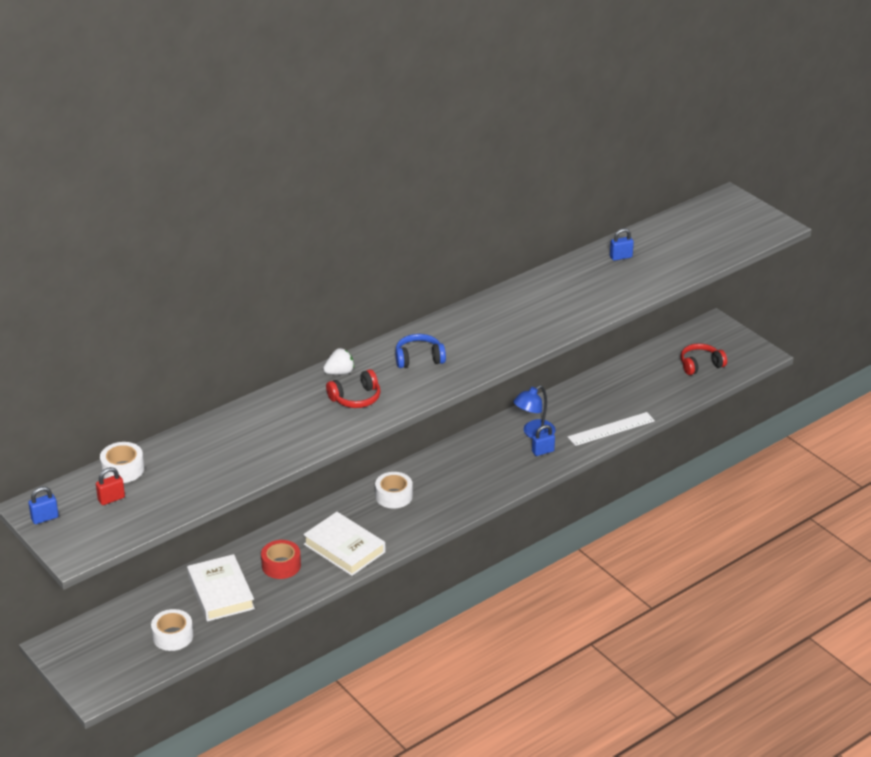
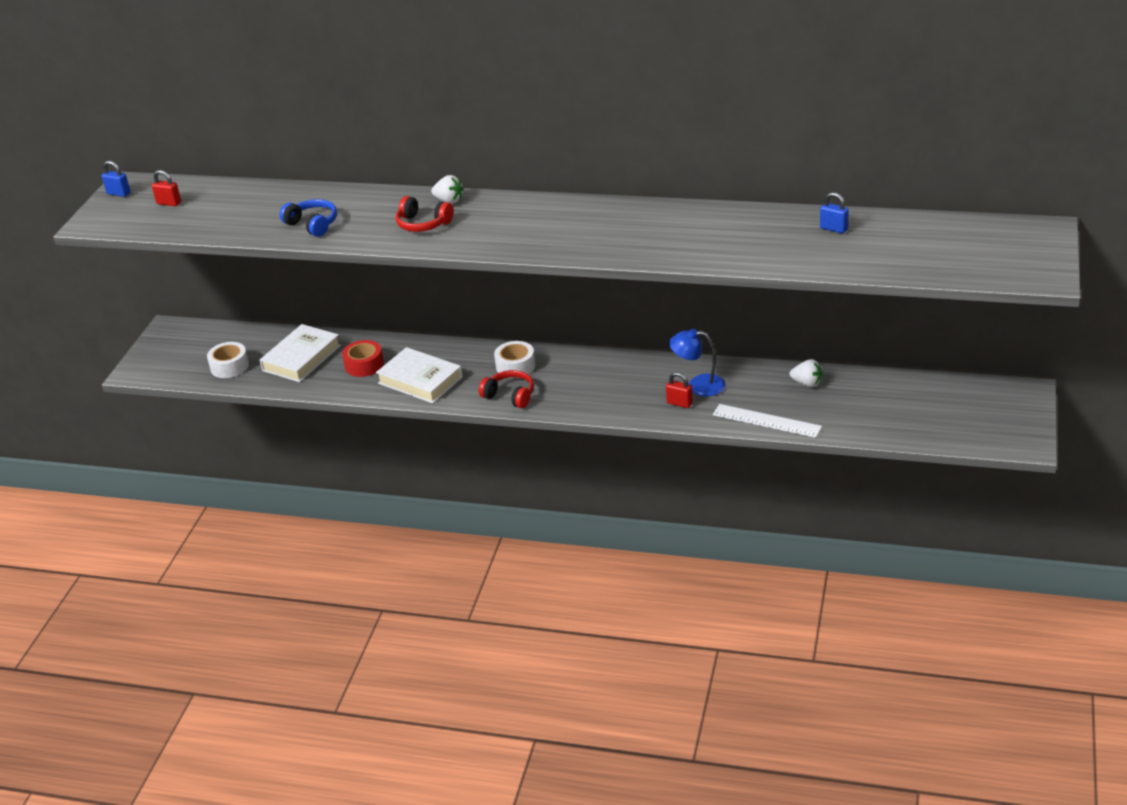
camera: 55 degrees right, 0 degrees up
white tape [100,442,144,483] -> none
white book [303,512,385,576] -> white book turned 60 degrees counterclockwise [376,347,463,403]
blue headphones [395,334,446,368] -> blue headphones moved to [279,199,337,237]
blue padlock [532,425,555,456] -> red padlock [666,372,693,408]
red headphones [680,344,727,375] -> red headphones moved to [479,370,534,408]
none -> white strawberry [790,359,822,387]

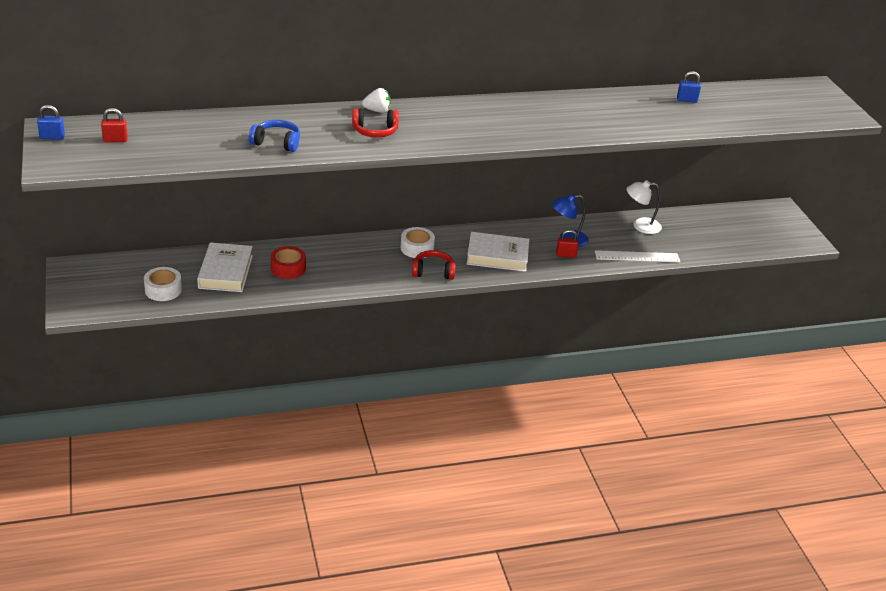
camera: 35 degrees left, 0 degrees up
white book [376,347,463,403] -> white book moved to [467,232,529,272]
white strawberry [790,359,822,387] -> white lamp [627,180,662,234]

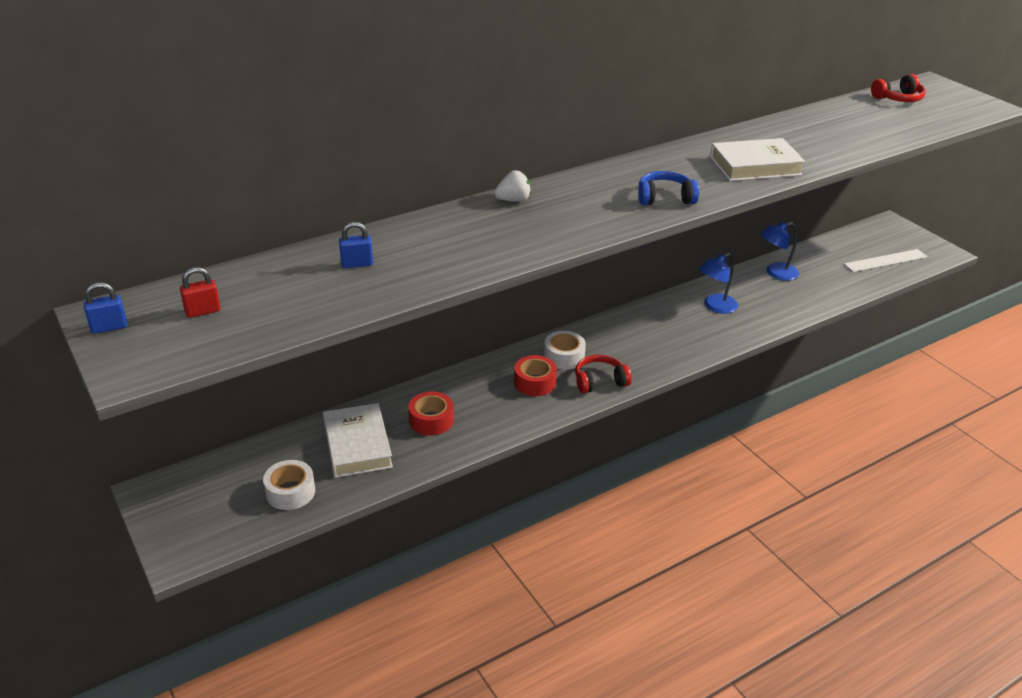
camera: 15 degrees left, 0 degrees up
blue headphones [249,120,300,152] -> blue headphones moved to [638,171,699,205]
red headphones [352,109,399,138] -> red headphones moved to [871,74,926,102]
white book [467,232,529,272] -> white book moved to [710,138,805,181]
red padlock [556,229,579,258] -> none
white ruler [595,250,680,263] -> white ruler moved to [844,249,928,272]
white lamp [627,180,662,234] -> blue lamp [761,221,799,281]
blue padlock [677,71,701,103] -> blue padlock moved to [339,222,373,268]
none -> red tape [514,355,557,396]

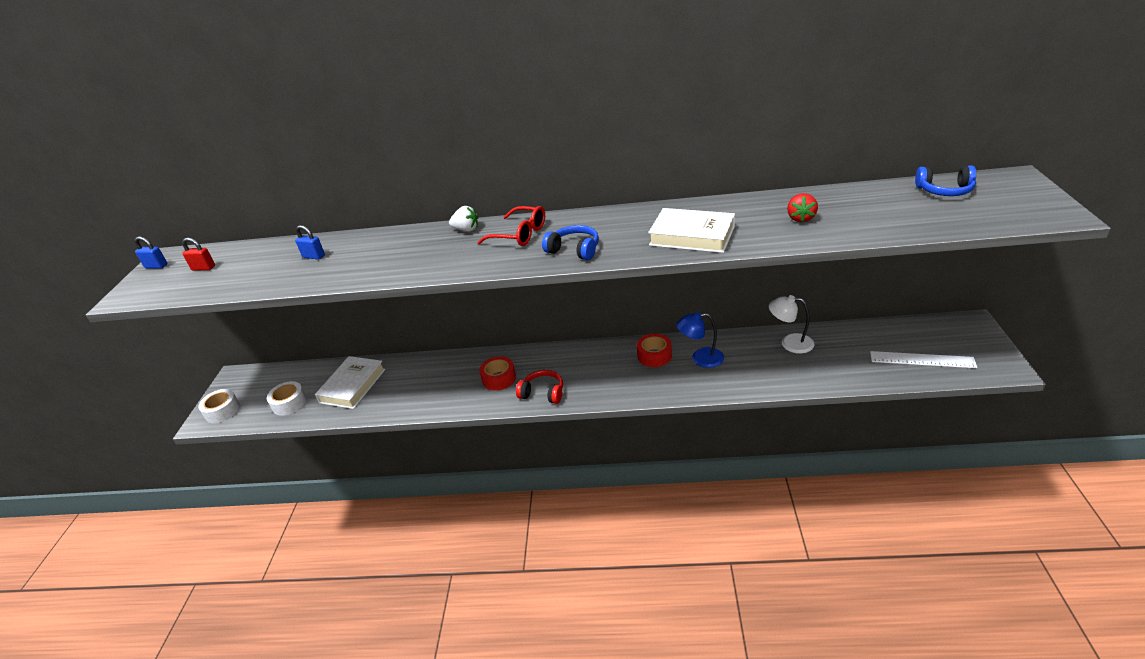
camera: 40 degrees right, 0 degrees up
red tape [408,391,454,436] -> red tape moved to [637,334,672,367]
white tape [544,331,586,370] -> white tape moved to [198,389,240,423]
blue lamp [761,221,799,281] -> white lamp [769,295,815,354]
red headphones [871,74,926,102] -> blue headphones [915,166,976,196]
none -> red glasses [477,206,545,246]
none -> red strawberry [787,193,818,222]

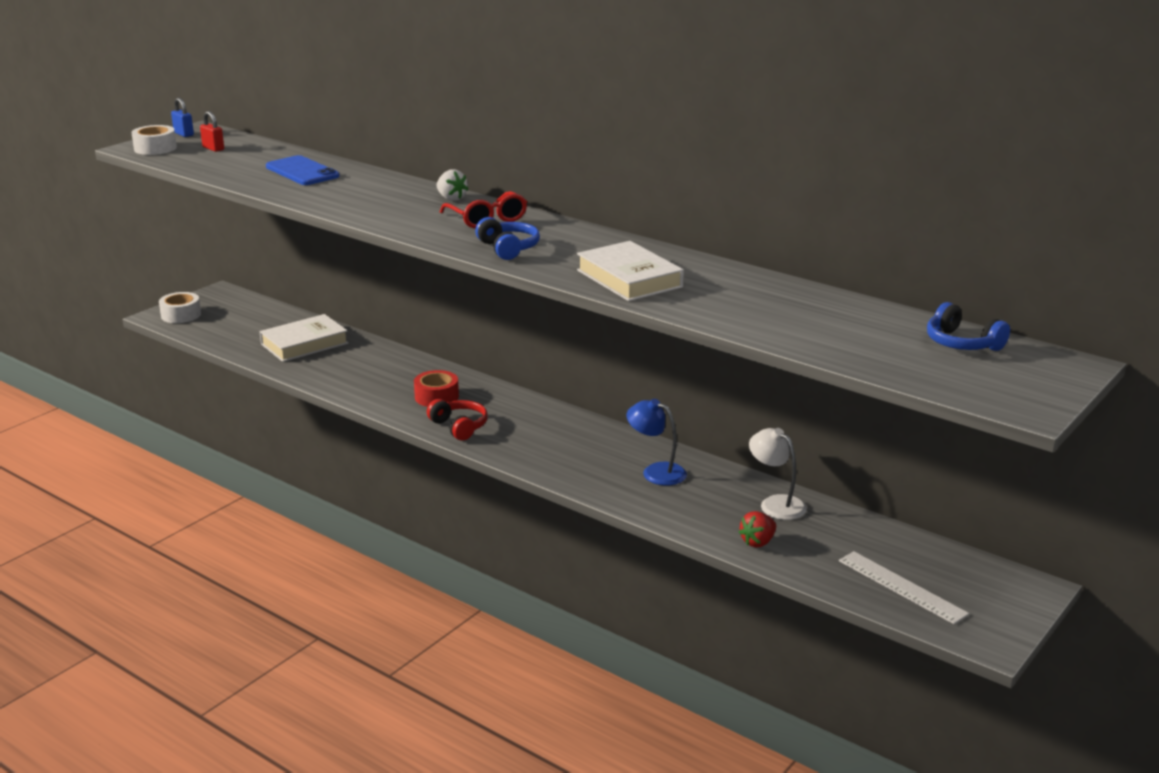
camera: 30 degrees right, 10 degrees down
white tape [267,381,307,416] -> white tape moved to [131,125,177,155]
blue padlock [295,225,325,260] -> blue phone [266,155,339,185]
red tape [637,334,672,367] -> none
red strawberry [787,193,818,222] -> red strawberry moved to [739,511,776,548]

